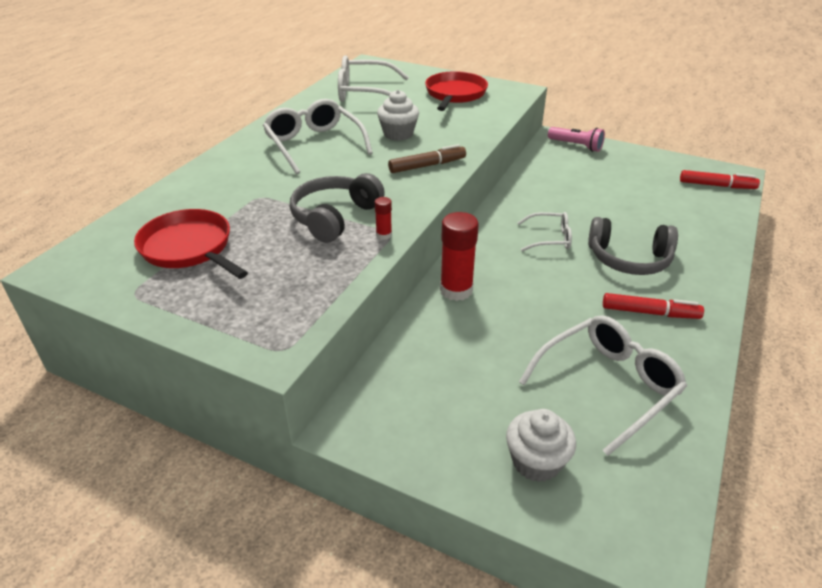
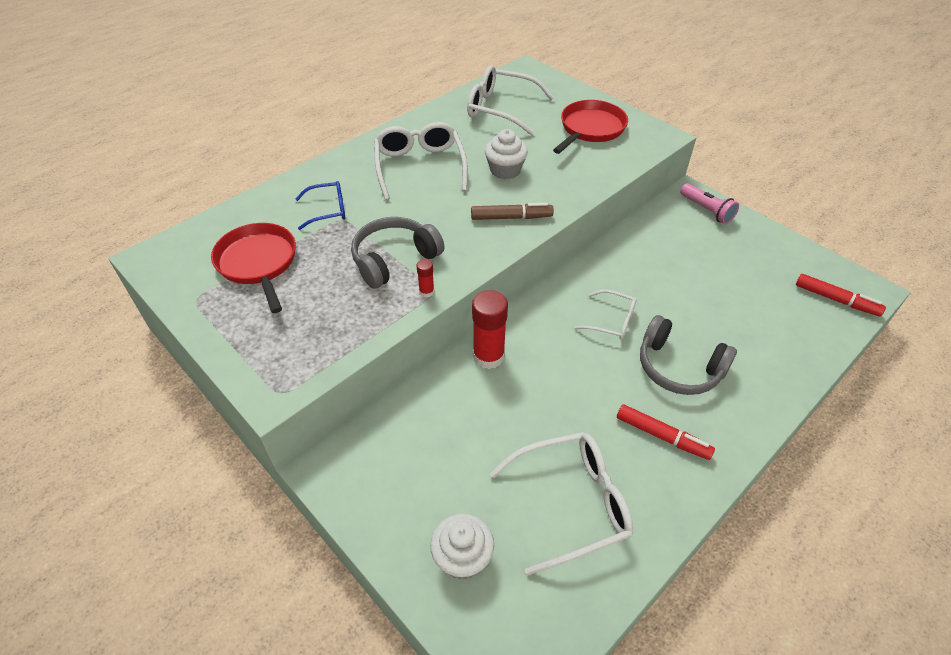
camera: 20 degrees right, 10 degrees up
none -> blue glasses [295,181,346,230]

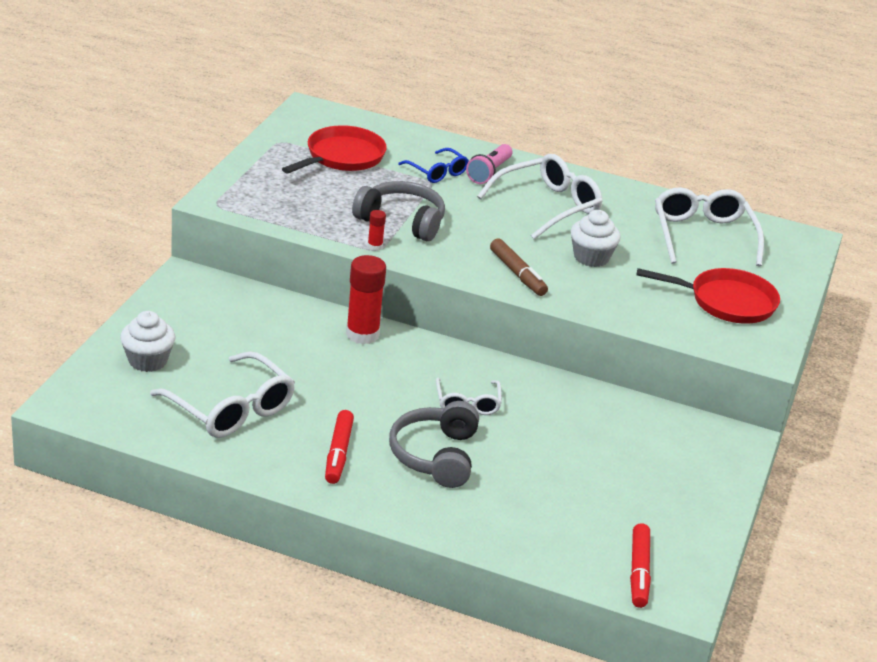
camera: 60 degrees right, 15 degrees down
pink flashlight [680,183,739,224] -> pink flashlight moved to [466,144,512,184]

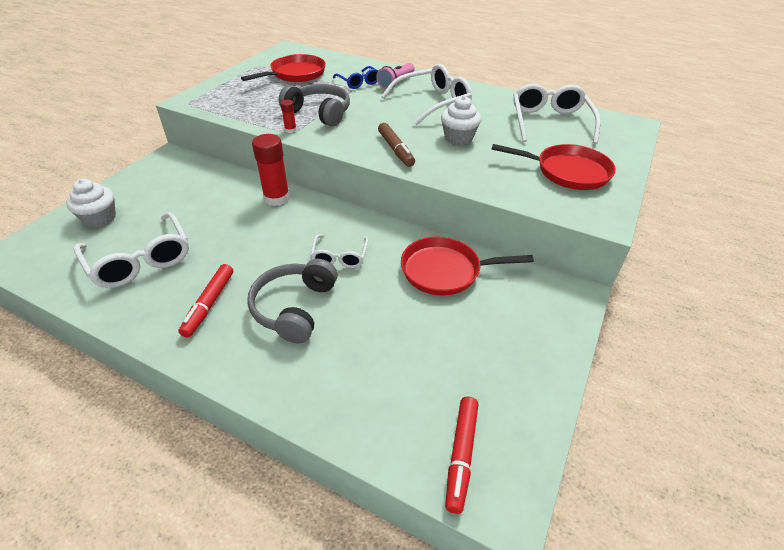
camera: 10 degrees right, 10 degrees up
none -> red pan [401,237,534,296]

